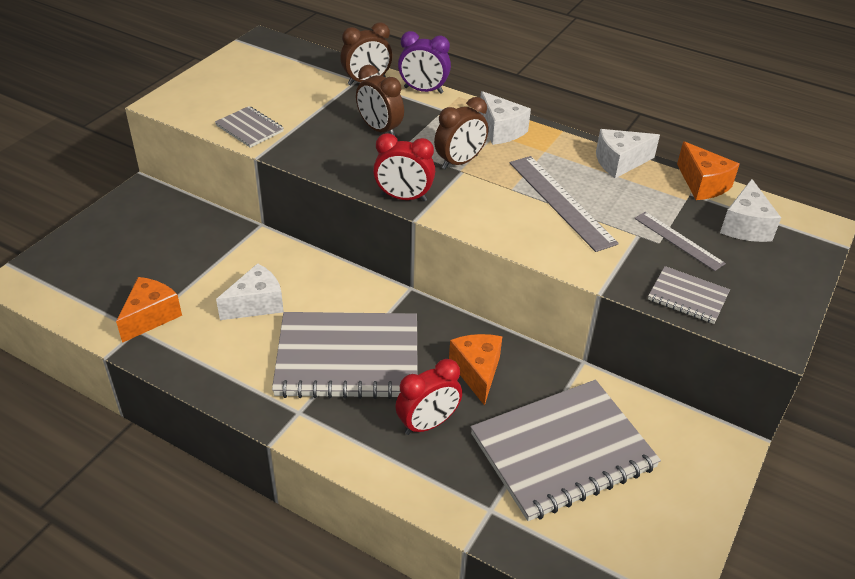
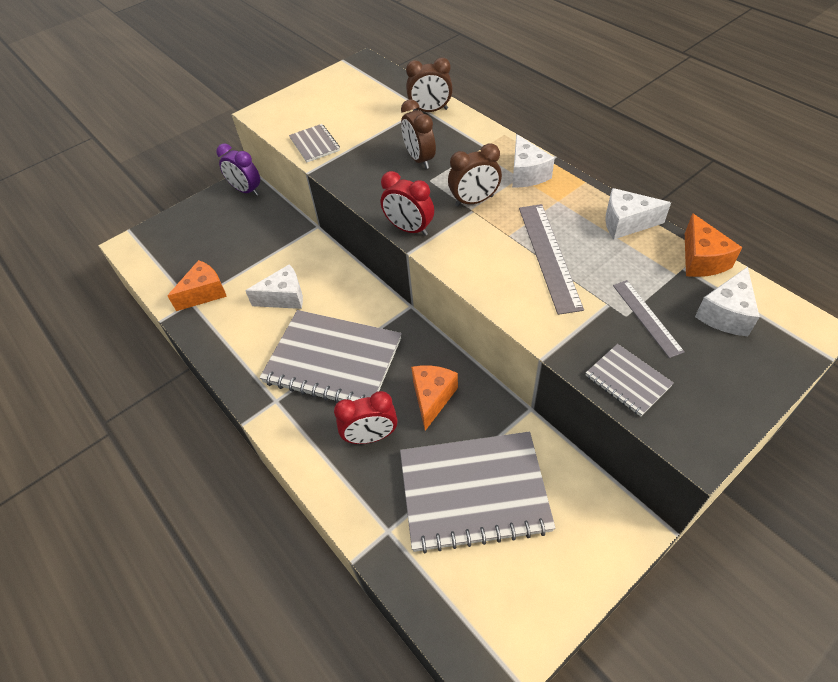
camera: 25 degrees right, 10 degrees up
purple clock [398,31,451,94] -> purple clock moved to [216,144,260,196]

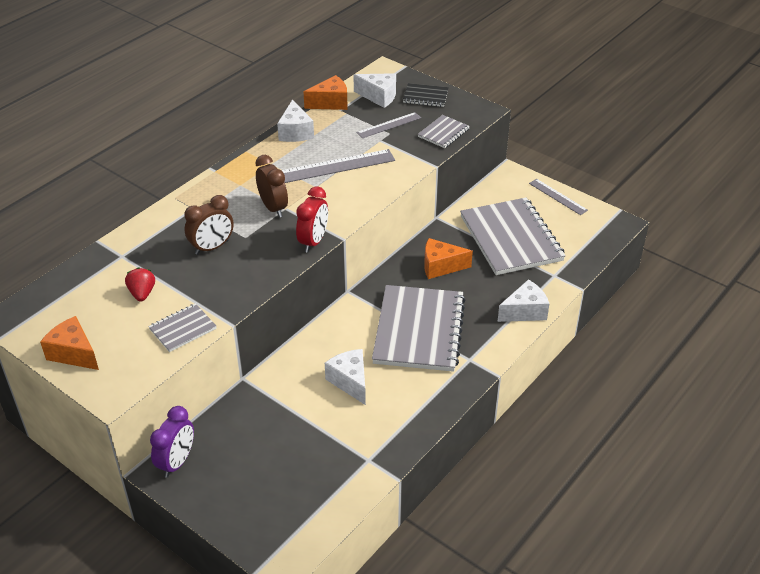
camera: 105 degrees left, 10 degrees down
orange cheese [167,260,227,311] -> orange cheese moved to [40,316,99,370]
red clock [334,391,398,444] -> none
brown clock [406,57,453,112] -> none
white cheese [512,134,555,187] -> white cheese moved to [497,279,549,322]
none -> red strawberry [125,267,155,302]
none -> black notebook [403,83,449,107]
none -> grey ruler [529,179,588,215]

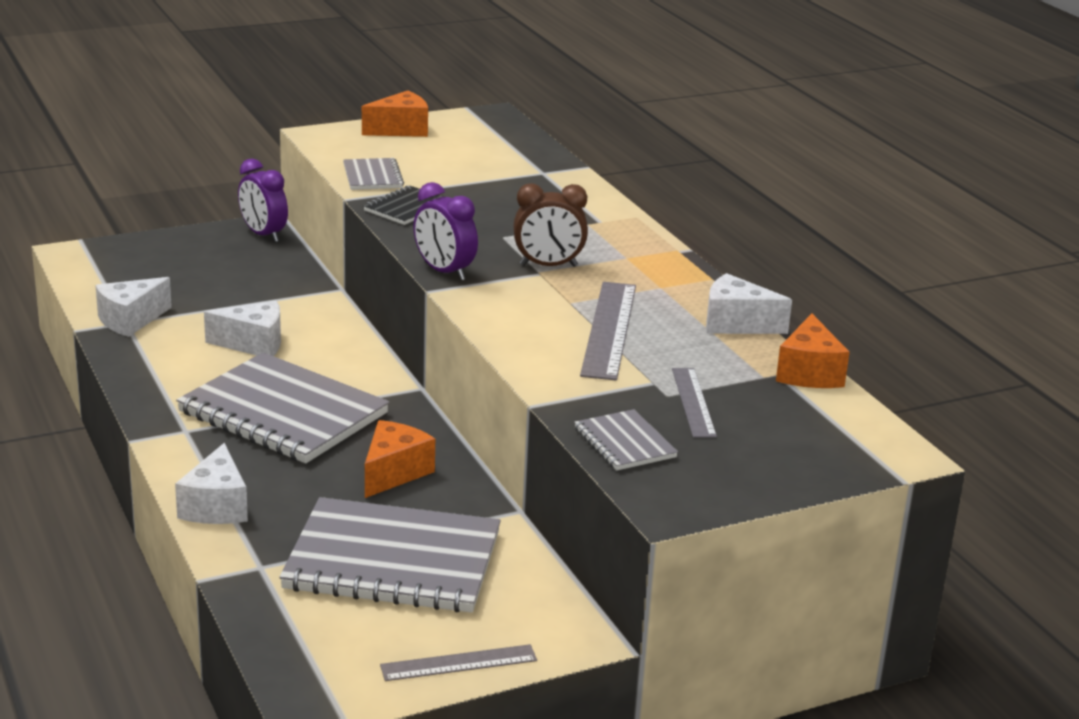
camera: 115 degrees right, 15 degrees down
red strawberry [125,267,155,302] -> none
brown clock [185,195,234,255] -> none
red clock [296,186,328,252] -> purple clock [413,182,478,281]
white cheese [353,73,396,108] -> white cheese moved to [95,277,172,337]
black notebook [403,83,449,107] -> black notebook moved to [364,185,442,225]

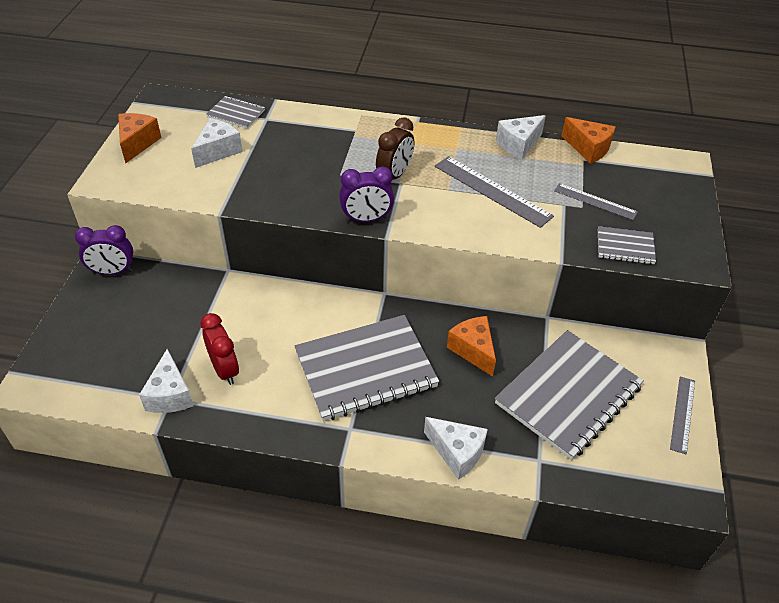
camera: 55 degrees left, 20 degrees up
white cheese [204,301,281,356] -> white cheese moved to [191,118,243,168]
grey notebook [343,158,404,190] -> grey notebook moved to [206,96,265,129]
black notebook [364,185,442,225] -> none
none -> red clock [200,313,239,385]

